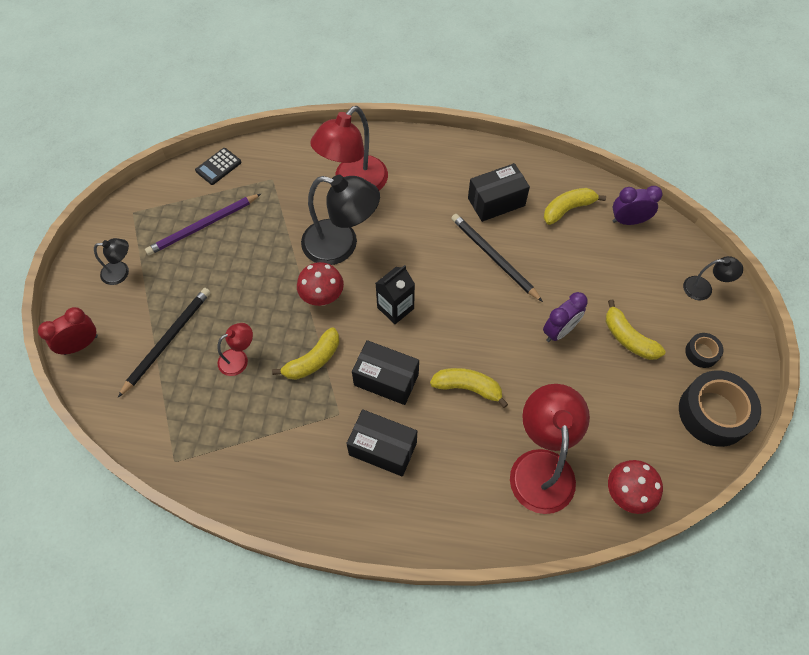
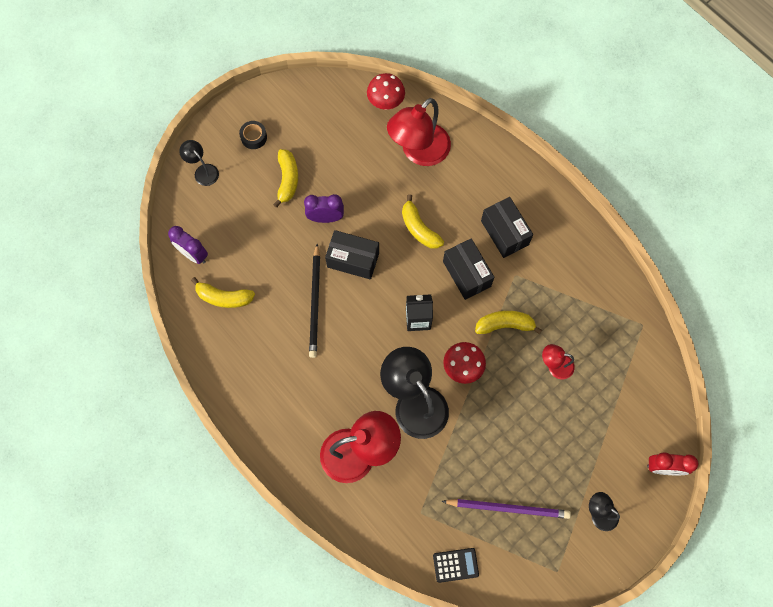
camera: 140 degrees left, 10 degrees up
black pencil [118,288,210,397] -> none
black box [468,163,530,222] -> black box moved to [325,230,379,280]
black tape [679,371,761,447] -> none

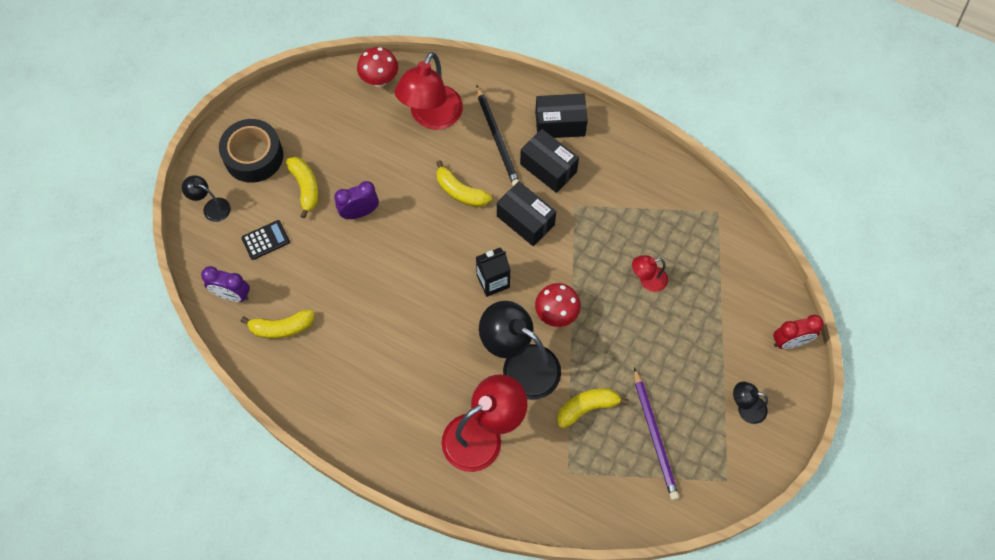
camera: 20 degrees left, 5 degrees down
black tape [239,121,267,149] -> black tape [219,119,283,183], size x2.04
black pencil [309,244,320,358] -> black pencil moved to [476,85,519,186]
black box [325,230,379,280] -> black box moved to [535,94,588,138]
black calculator [433,548,479,583] -> black calculator moved to [241,220,290,260]
purple pencil [442,499,571,519] -> purple pencil turned 90 degrees clockwise [634,368,679,500]
yellow banana [475,311,542,334] -> yellow banana moved to [557,388,629,428]

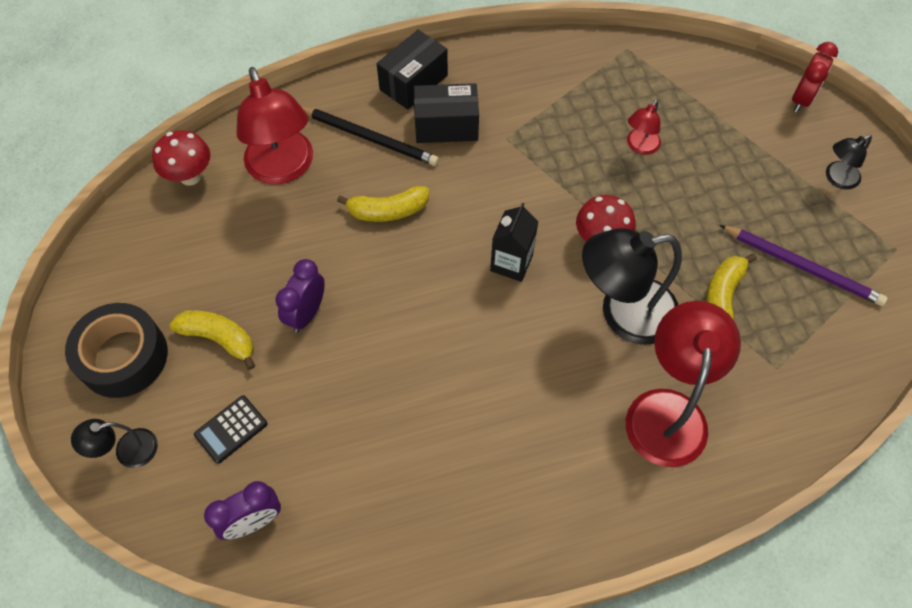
camera: 45 degrees left, 5 degrees down
black calculator [241,220,290,260] -> black calculator turned 150 degrees counterclockwise [194,395,267,464]
yellow banana [241,309,314,339] -> none
black box [497,181,556,246] -> none

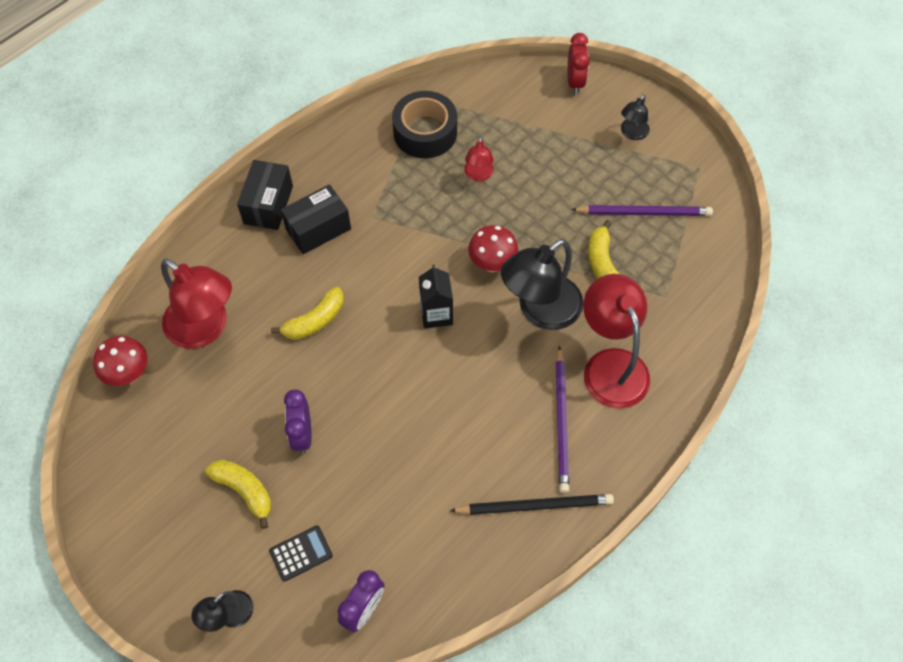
camera: 30 degrees left, 0 degrees up
black tape [65,303,168,398] -> black tape moved to [392,91,457,158]
yellow banana [170,310,255,370] -> yellow banana turned 45 degrees clockwise [205,460,272,529]
black calculator [194,395,267,464] -> black calculator turned 135 degrees counterclockwise [269,525,333,581]
black pencil [302,107,439,166] -> black pencil moved to [450,494,614,515]
none -> purple pencil [555,346,569,493]

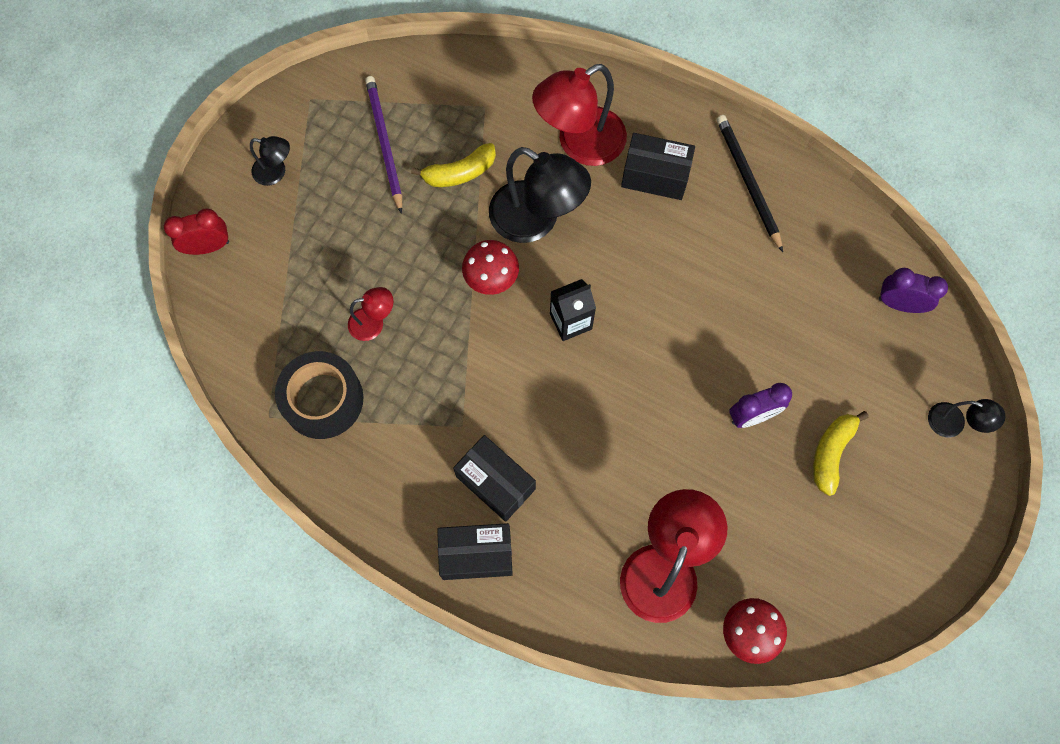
camera: 105 degrees left, 10 degrees up
black calculator [269,525,333,581] -> none
yellow banana [271,287,344,340] -> none
purple pencil [555,346,569,493] -> black box [621,133,695,200]

